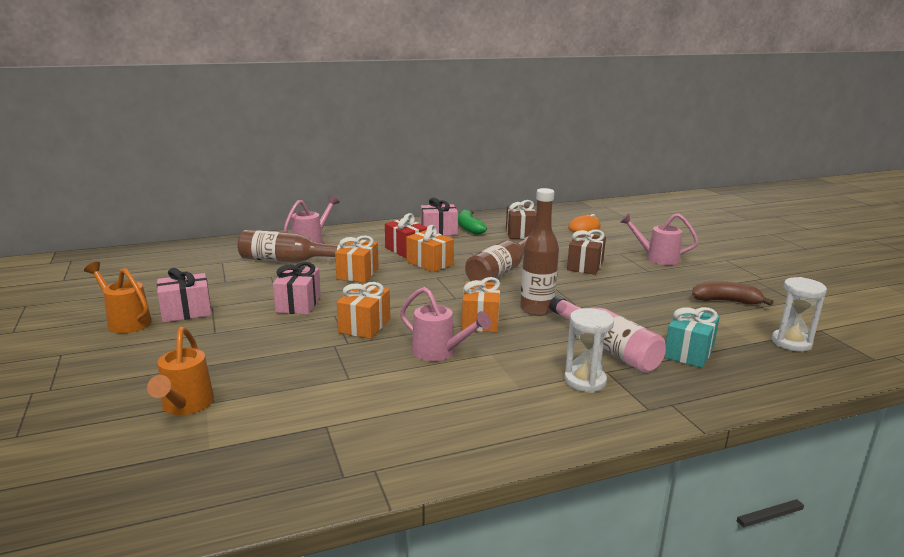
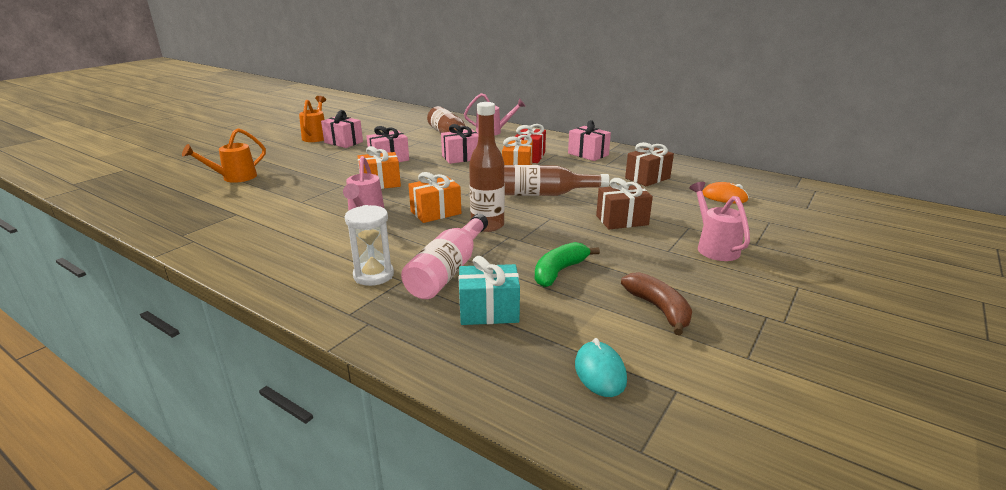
camera: 55 degrees right, 5 degrees up
orange gift [335,235,379,283] -> pink gift [441,124,478,164]
green banana [458,209,487,235] -> green banana moved to [535,242,600,287]
white hourglass [772,277,827,352] -> turquoise mouse [575,338,627,397]

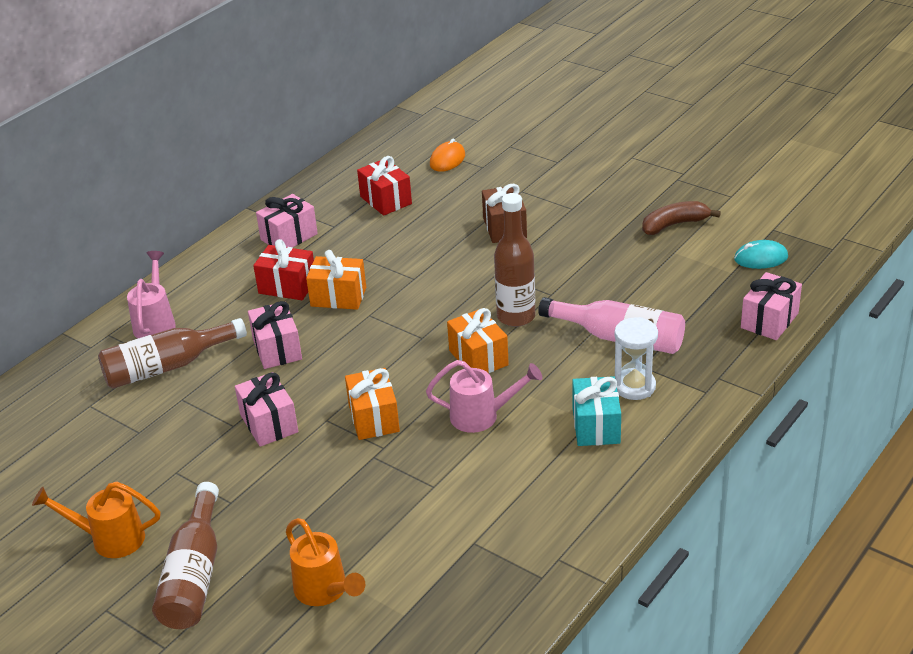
camera: 85 degrees left, 10 degrees up
pink gift [321,110,363,148] -> pink gift moved to [741,272,802,340]
turquoise gift [459,256,520,325] -> turquoise gift moved to [572,376,621,446]
brown bottle [504,165,609,196] -> brown bottle moved to [152,482,219,629]
green banana [535,242,600,287] -> none
brown gift [625,142,674,186] -> red gift [357,156,412,216]
pink watering can [689,182,750,261] -> none

